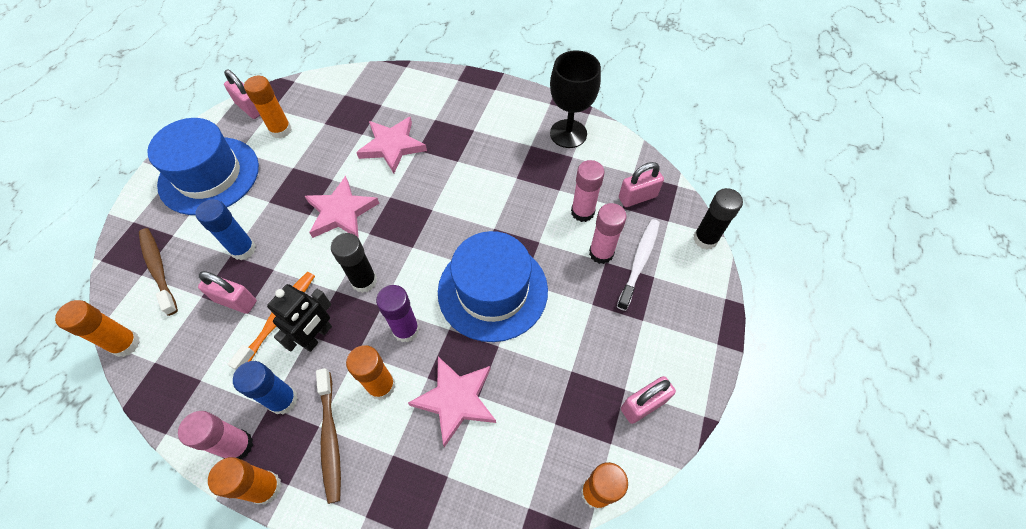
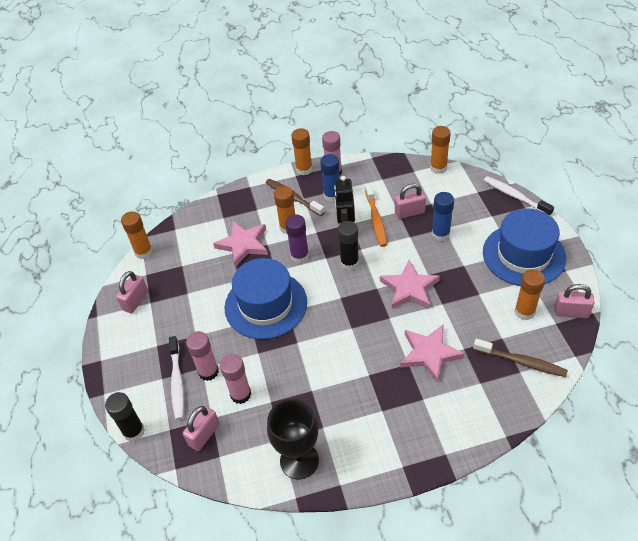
camera: 150 degrees right, 10 degrees down
brown toothbrush [139,228,178,316] -> brown toothbrush moved to [473,339,568,377]
none -> white toothbrush [484,176,554,216]

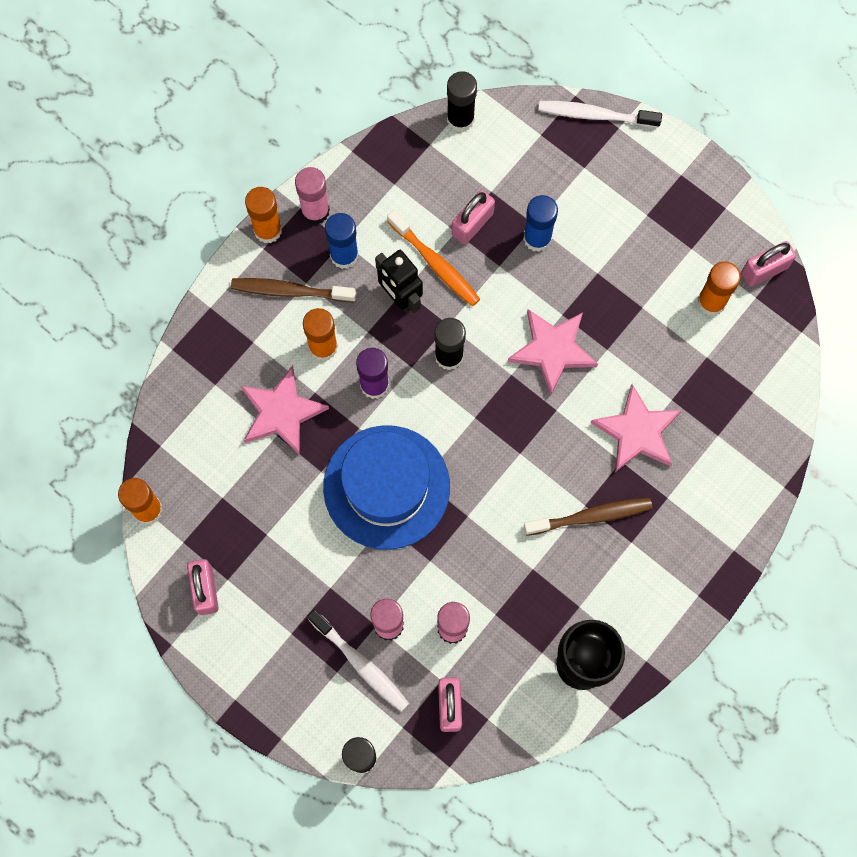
camera: 40 degrees left, 25 degrees up
orange glue stick [430,126,451,174] -> black glue stick [447,71,477,132]
brown toothbrush [473,339,568,377] -> brown toothbrush moved to [524,497,652,536]
blue hat [483,208,566,286] -> none

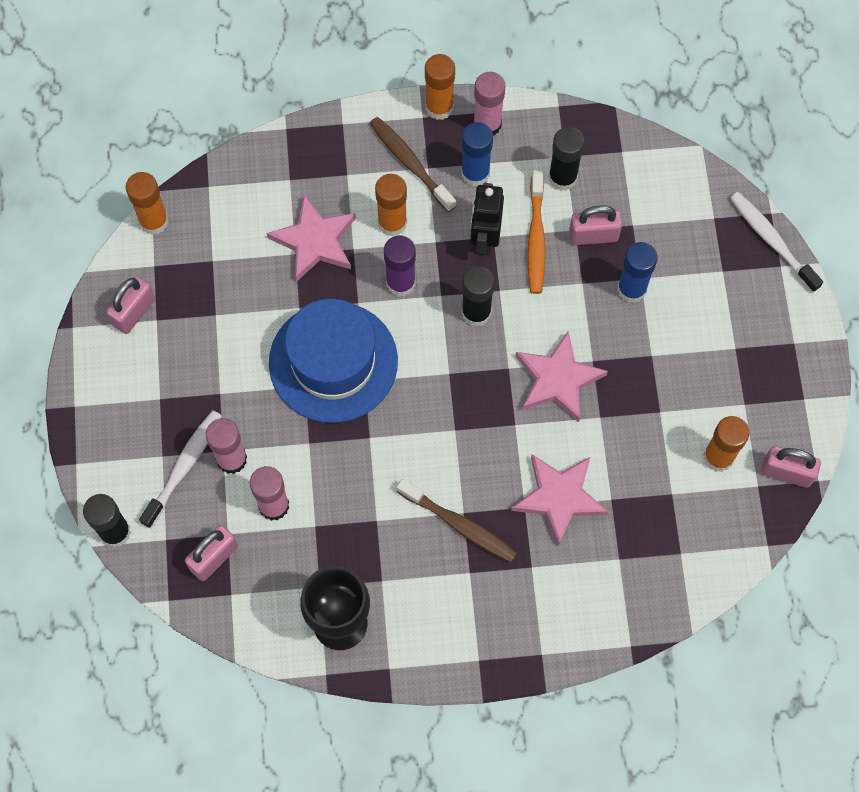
camera: 45 degrees right, 5 degrees down
white toothbrush [307,609,410,712] -> white toothbrush turned 150 degrees counterclockwise [139,410,222,528]
black glue stick [447,71,477,132] -> black glue stick moved to [549,127,585,191]

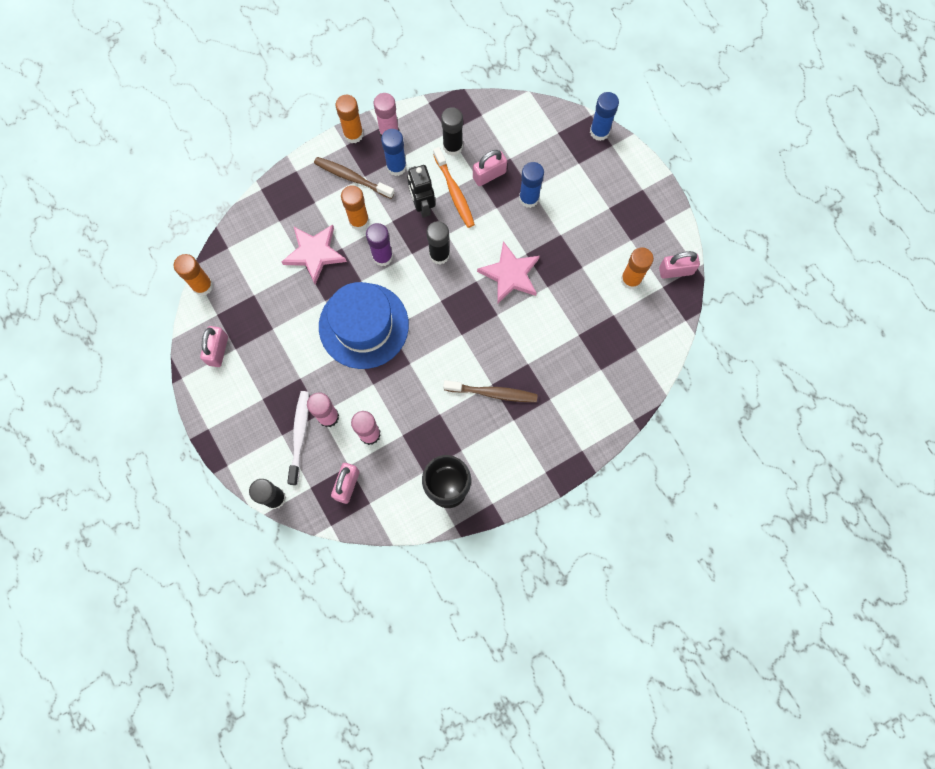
camera: 25 degrees left, 5 degrees up
pink star [511,454,608,547] -> none
white toothbrush [730,192,823,293] -> blue glue stick [590,92,619,141]

